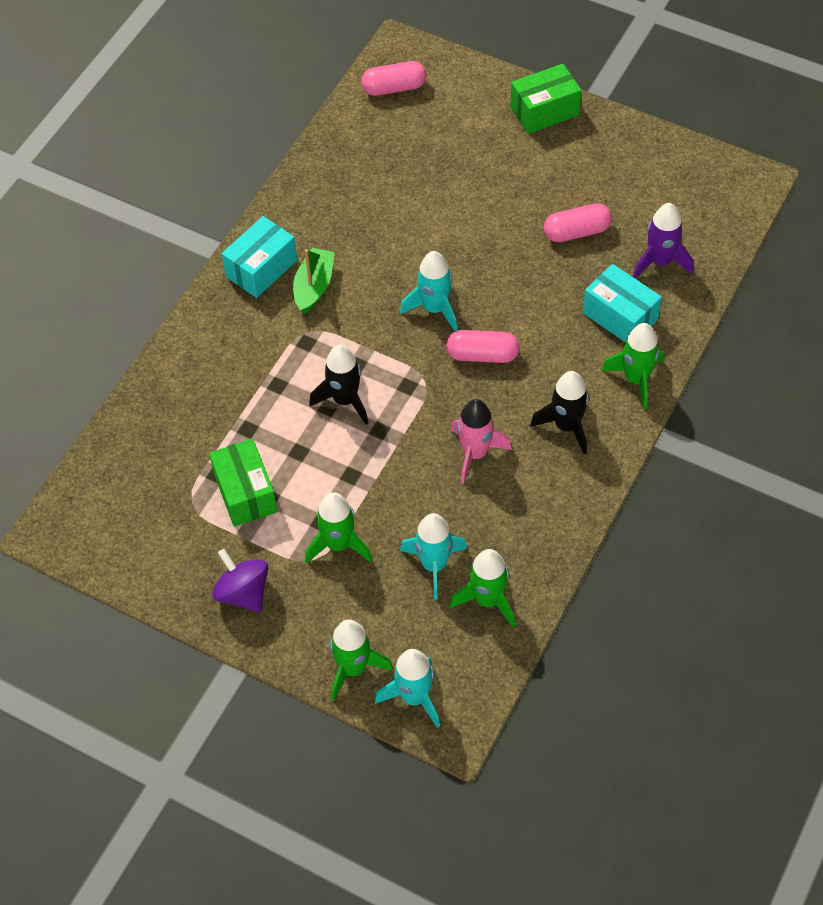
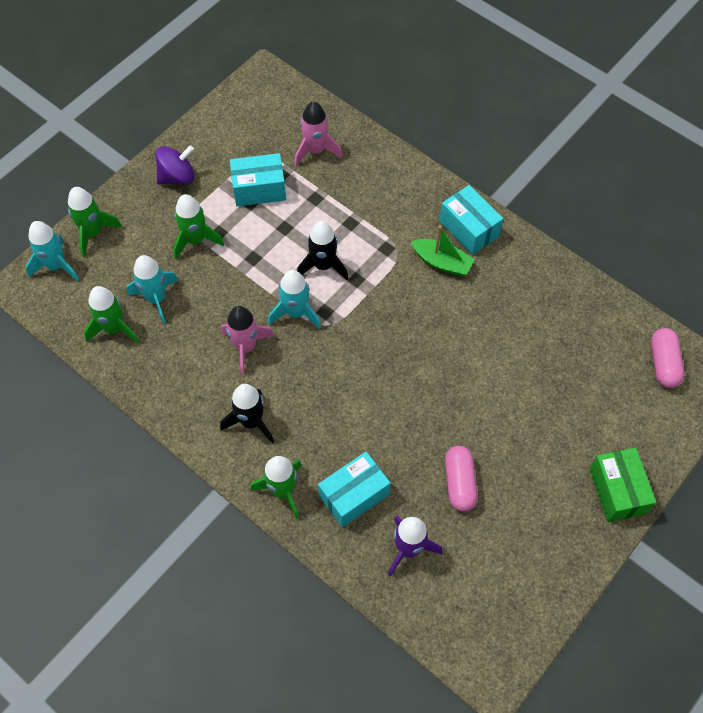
camera: 100 degrees right, 5 degrees up
green box [209,438,278,527] -> turquoise box [230,153,286,206]
turquoise rocket [400,251,457,331] -> turquoise rocket moved to [268,270,321,329]
pink capsule [446,330,520,363] -> none
none -> pink rocket [294,101,342,166]

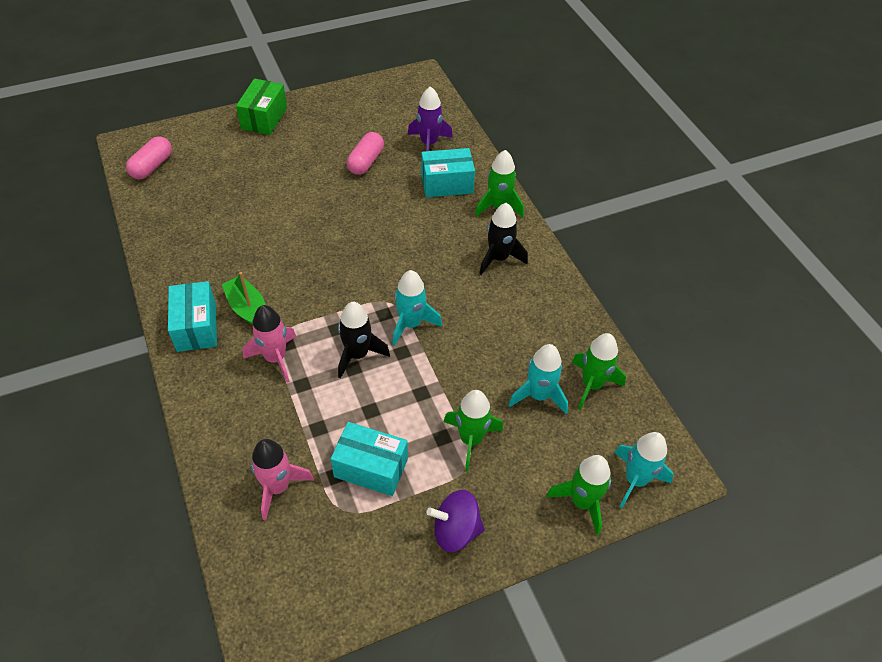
camera: 155 degrees left, 10 degrees down
pink rocket [221,306,275,375] -> pink rocket moved to [243,305,296,383]

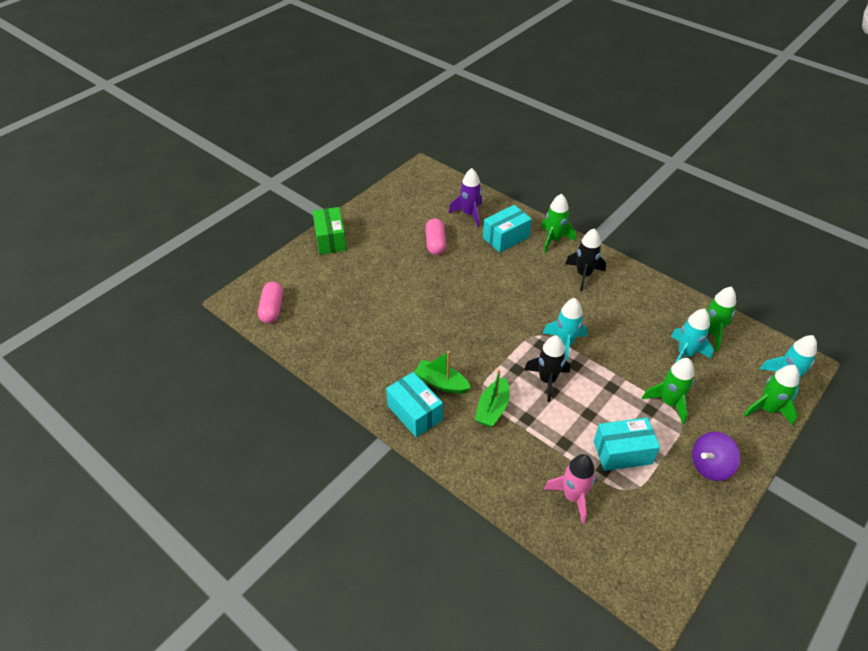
camera: 25 degrees left, 5 degrees down
pink rocket [243,305,296,383] -> green boat [475,369,510,427]

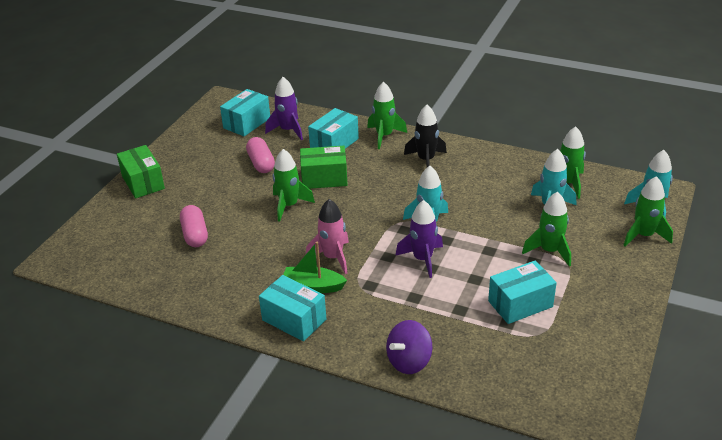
camera: 15 degrees left, 10 degrees down
pink capsule [258,282,283,323] -> pink capsule moved to [180,205,208,247]
green boat [475,369,510,427] -> none
black rocket [524,335,570,402] -> purple rocket [395,200,443,278]
pink rocket [544,454,596,524] -> pink rocket moved to [306,199,349,274]
purple spinning top [692,432,740,481] -> purple spinning top moved to [386,320,432,374]
none -> turquoise box [220,89,270,136]
none -> green rocket [273,149,315,222]
none -> green box [300,146,348,189]

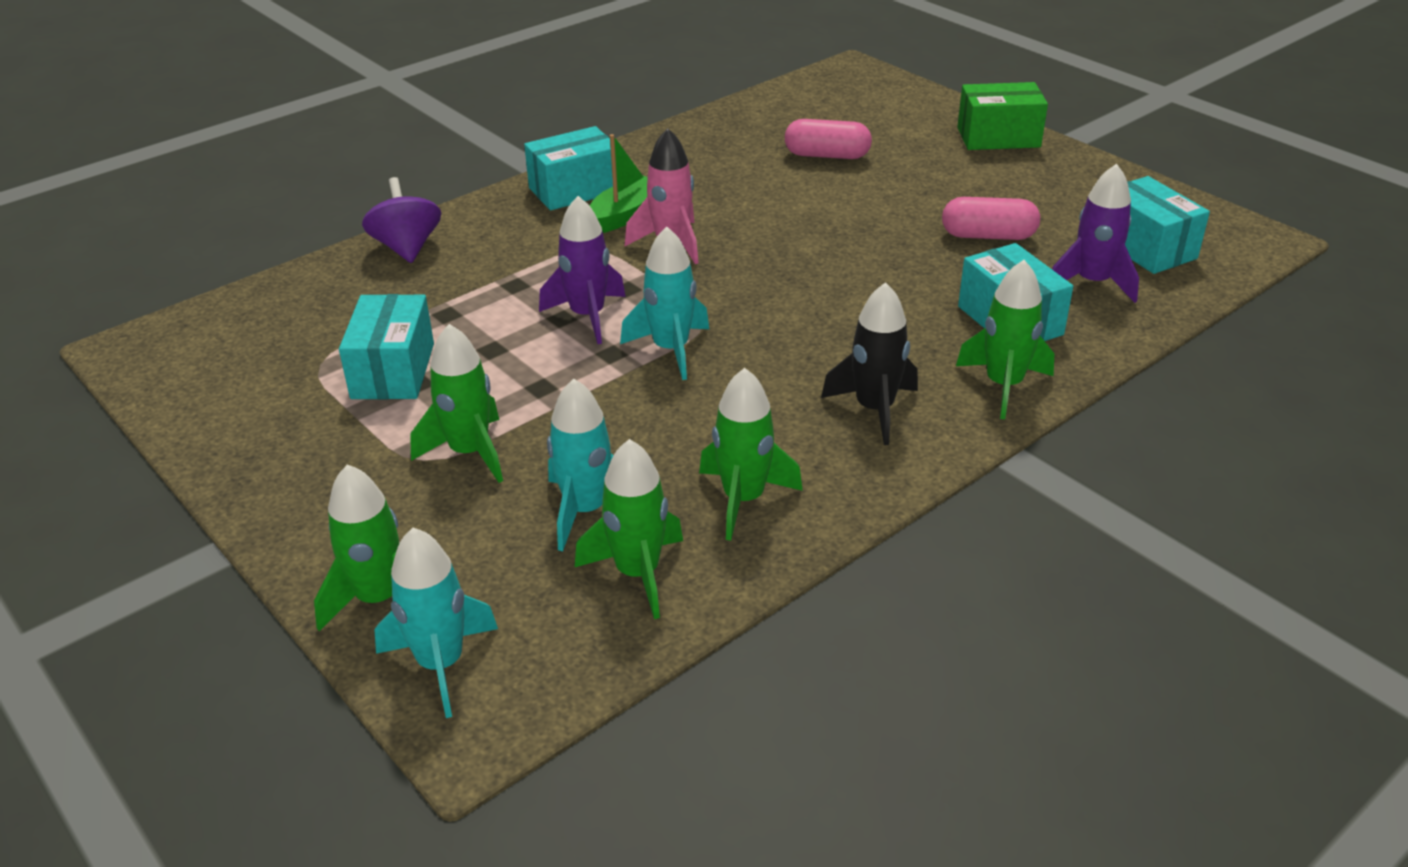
camera: 115 degrees right, 0 degrees up
green rocket [273,149,315,222] -> green rocket moved to [699,368,803,541]
green box [300,146,348,189] -> none

